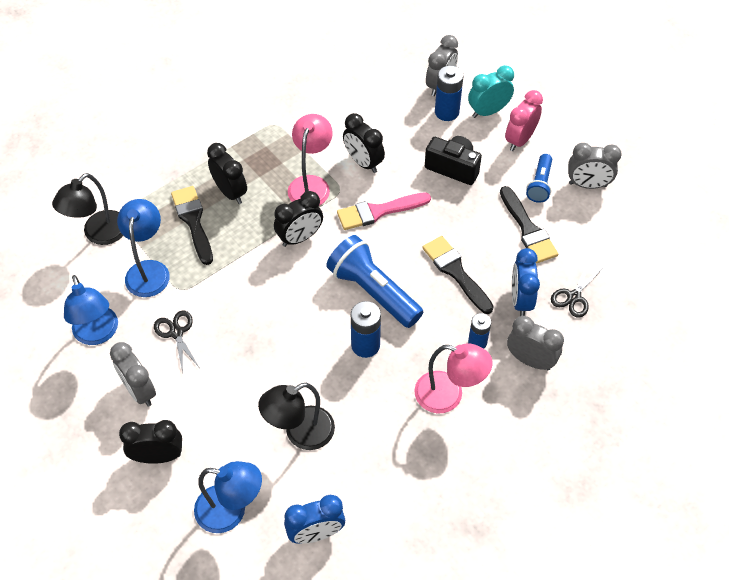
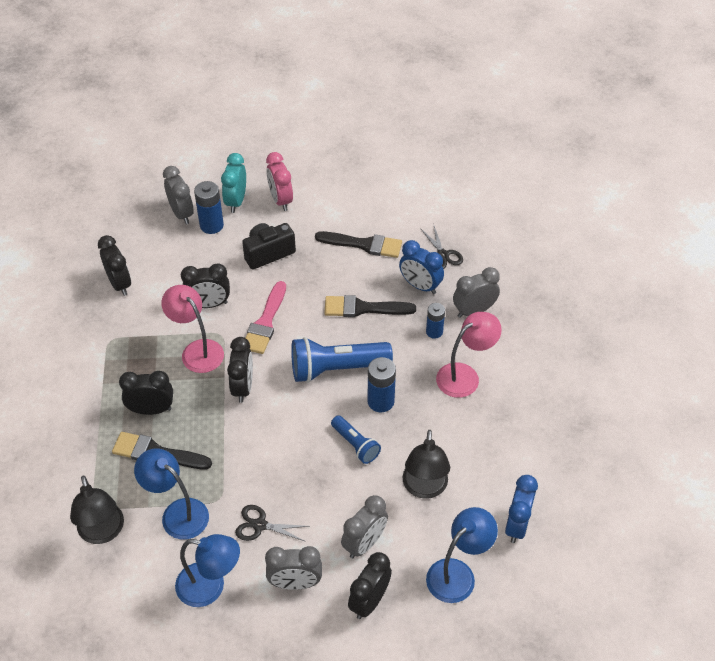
camera: 55 degrees left, 5 degrees down
blue flashlight [526,154,552,203] -> blue flashlight moved to [331,415,381,464]
grey clock [568,143,622,189] -> grey clock moved to [341,495,388,558]
none -> black clock [98,235,131,296]

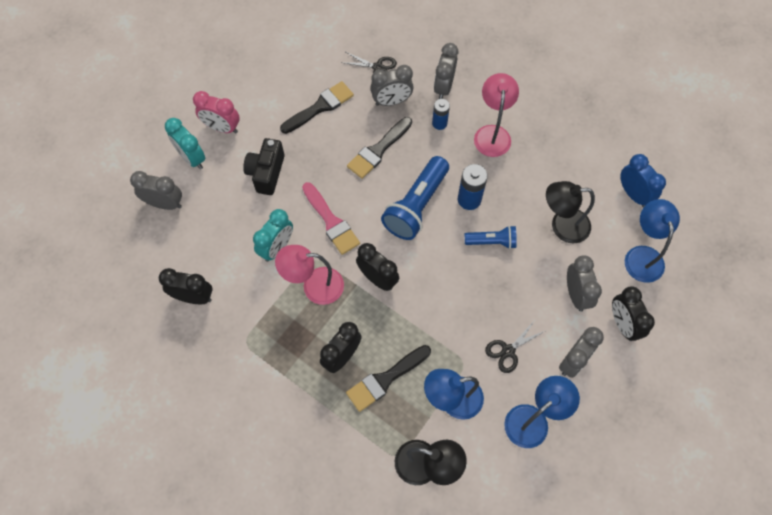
camera: 50 degrees left, 15 degrees up
black clock [181,264,230,308] -> turquoise clock [253,209,293,262]
blue battery [194,181,224,234] -> none
blue clock [399,240,444,294] -> grey clock [370,65,414,106]
black lamp [403,430,450,499] -> black lamp turned 135 degrees clockwise [546,181,595,243]

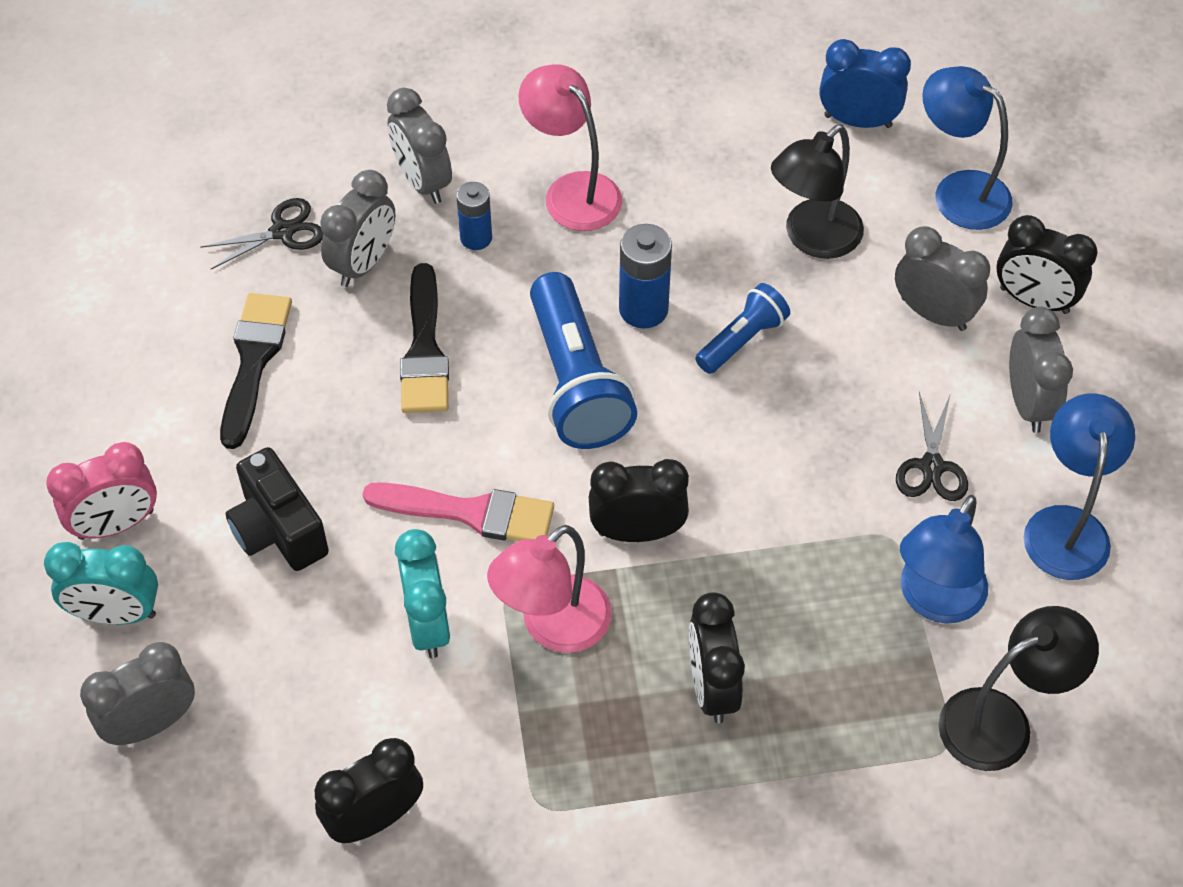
camera: 45 degrees left, 10 degrees down
black brush [346,345,431,412] -> none

